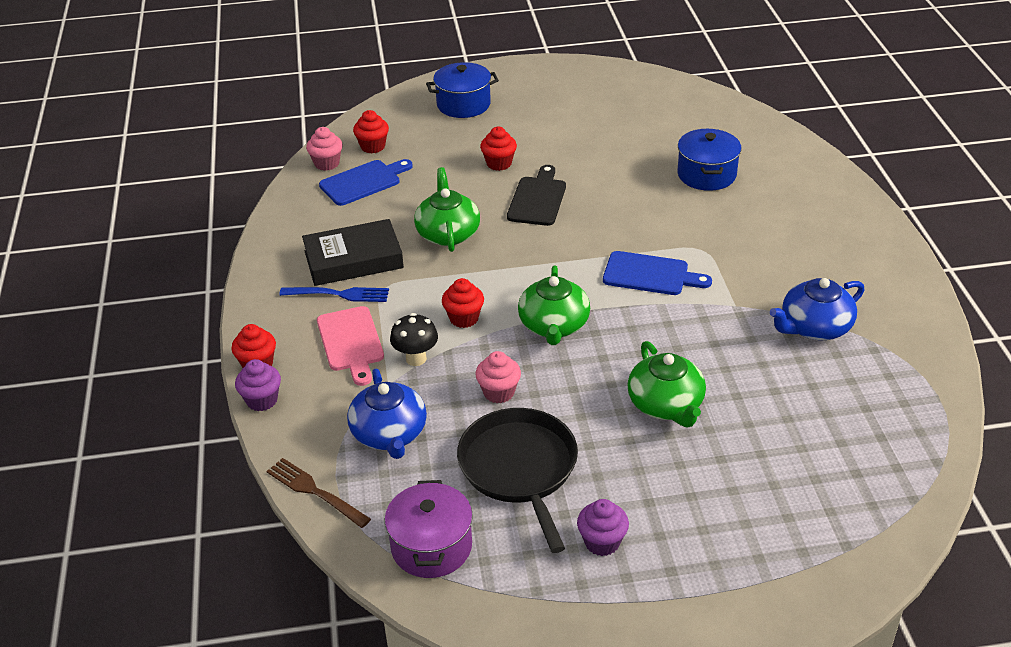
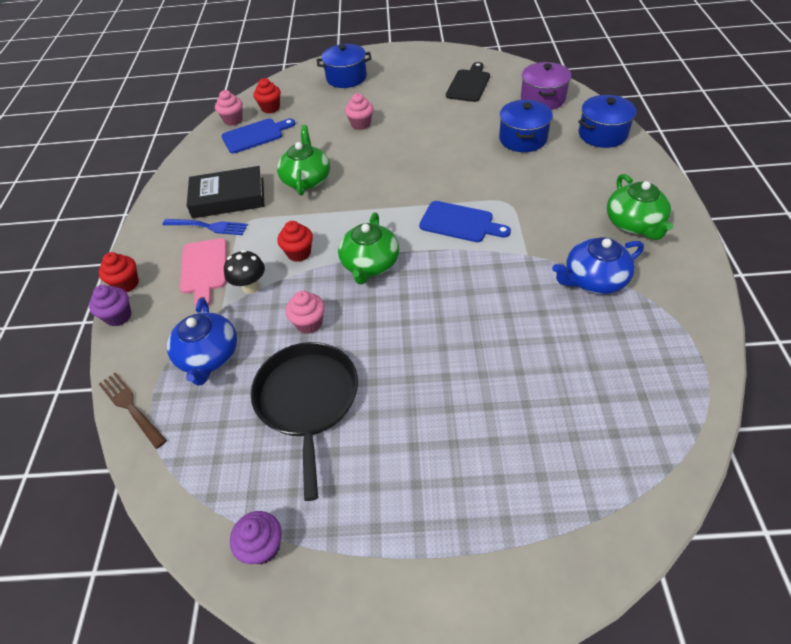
camera: 10 degrees right, 10 degrees up
purple pot [385,480,473,578] -> purple pot moved to [521,62,571,110]
red cupcake [480,127,517,171] -> pink cupcake [345,93,373,130]
black cutting board [507,165,566,226] -> black cutting board moved to [446,62,490,102]
purple cupcake [577,499,629,556] -> purple cupcake moved to [230,511,282,564]
green teapot [627,341,706,428] -> green teapot moved to [607,174,673,240]
none -> blue pot [578,95,637,148]

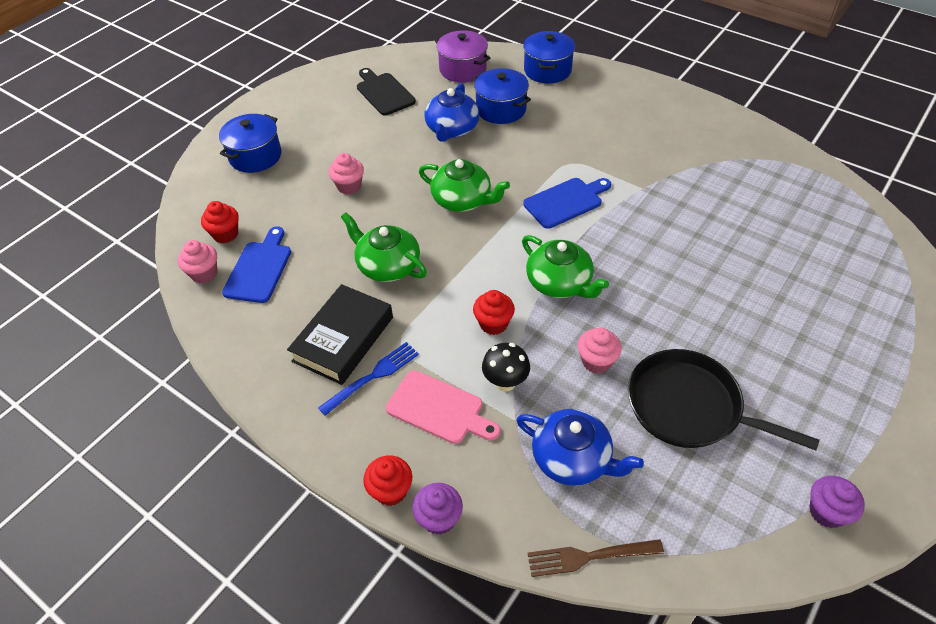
camera: 55 degrees left, 0 degrees up
blue teapot [552,237,644,294] -> blue teapot moved to [424,83,480,142]
green teapot [607,174,673,240] -> green teapot moved to [419,159,510,212]

